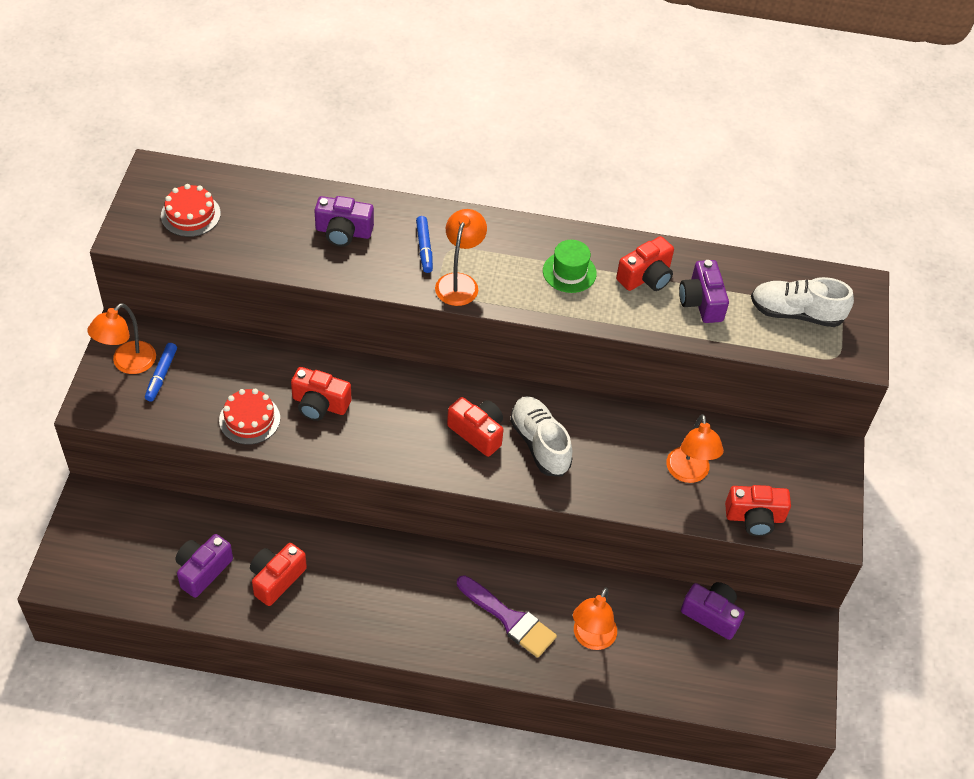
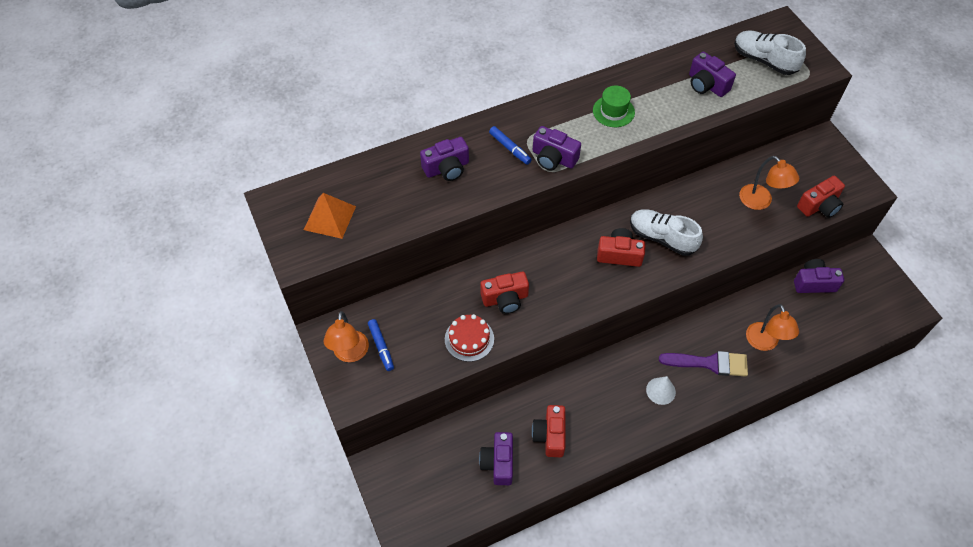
camera: 30 degrees left, 5 degrees up
red cake [161,184,221,237] -> orange pyramid [304,193,356,239]
orange lamp [435,209,487,306] -> purple camera [533,126,581,170]
red camera [616,236,674,291] -> none
white shoe [751,277,854,327] -> white shoe turned 60 degrees clockwise [734,30,806,75]
none -> white cone [646,376,676,405]

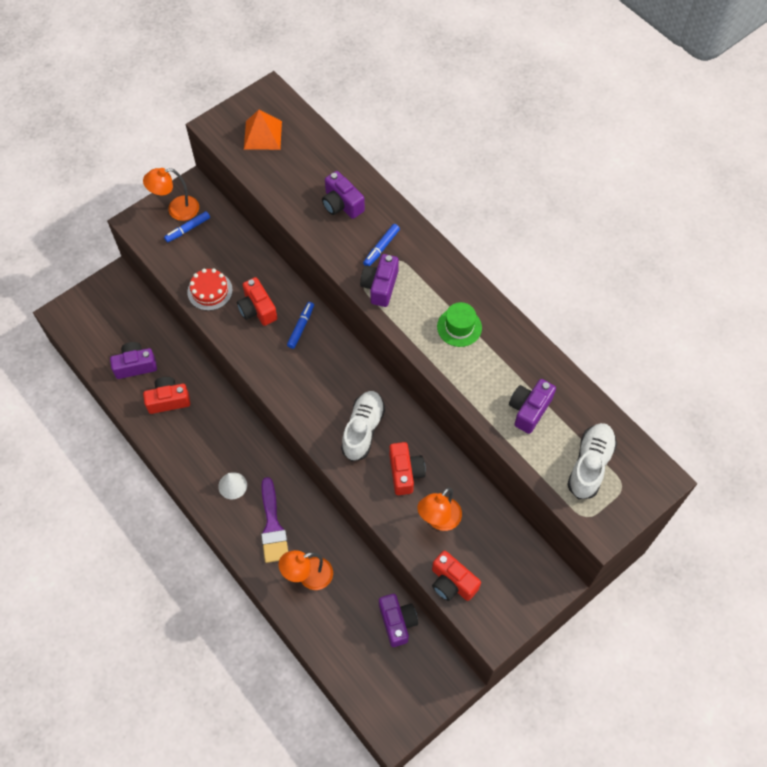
camera: 75 degrees right, 5 degrees up
red camera [597,228,646,267] -> red camera moved to [389,442,426,495]
none -> blue marker [287,302,314,349]

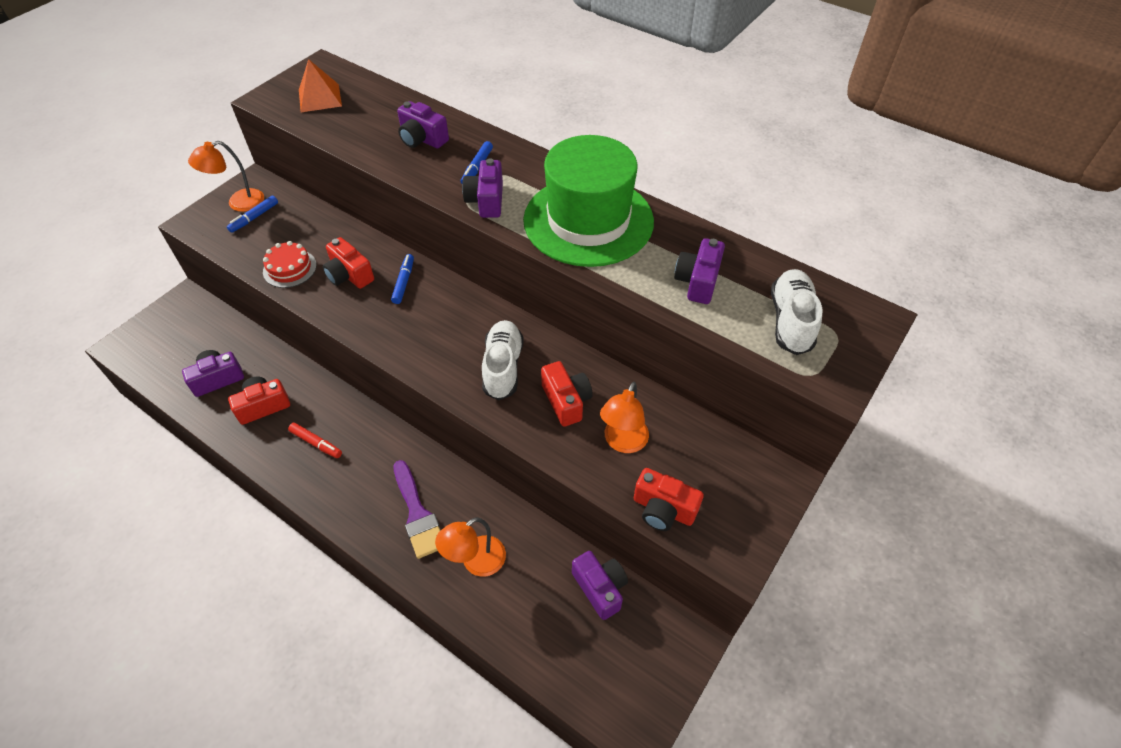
camera: 15 degrees left, 10 degrees down
white cone [218,472,247,499] -> none
green hat [437,302,482,347] -> green hat [523,135,654,267], size x2.48
none -> red marker [288,423,342,458]

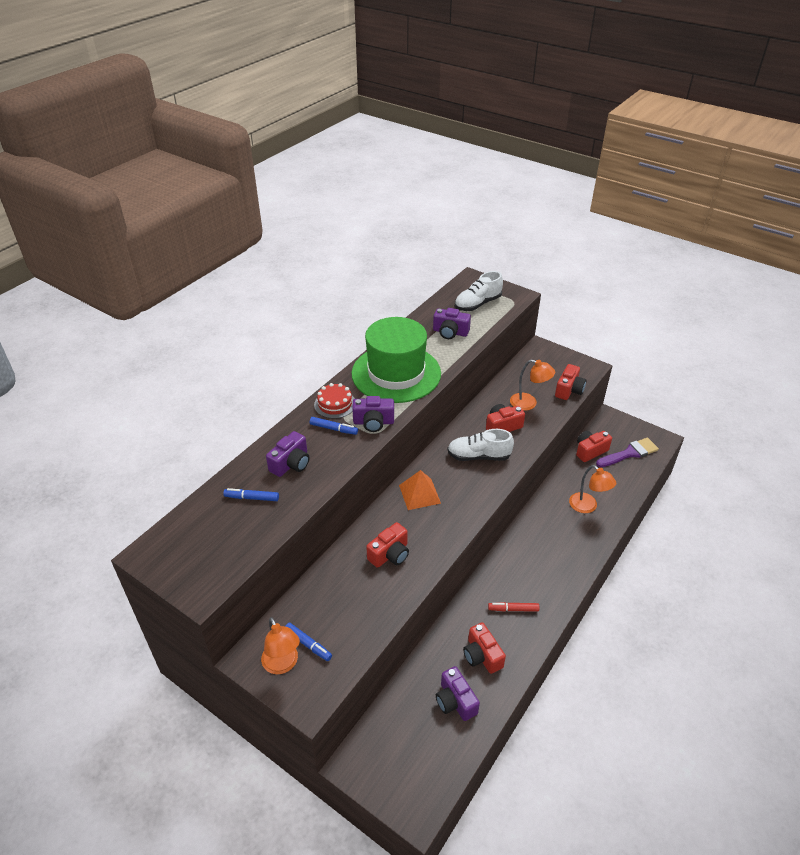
camera: 90 degrees left, 10 degrees down
red cake [263,241,317,288] -> red cake moved to [314,383,355,419]
red marker [288,423,342,458] -> red marker turned 120 degrees counterclockwise [488,602,540,612]
orange pyramid [299,59,342,112] -> orange pyramid moved to [399,470,441,510]
blue marker [391,254,414,304] -> blue marker moved to [223,488,279,501]
purple brush [393,460,441,559] -> purple brush moved to [596,438,659,467]
purple camera [572,551,628,620] -> red camera [576,431,612,462]
white shoe [771,269,822,355] -> white shoe turned 45 degrees counterclockwise [455,271,503,311]

